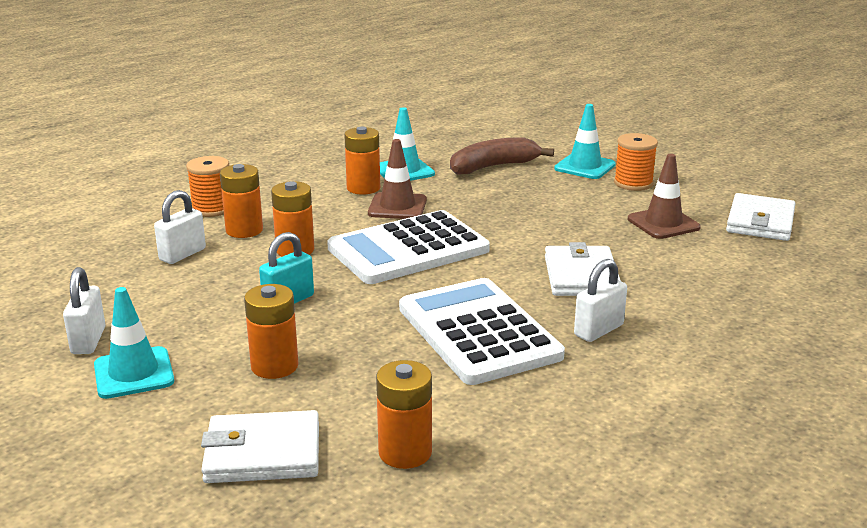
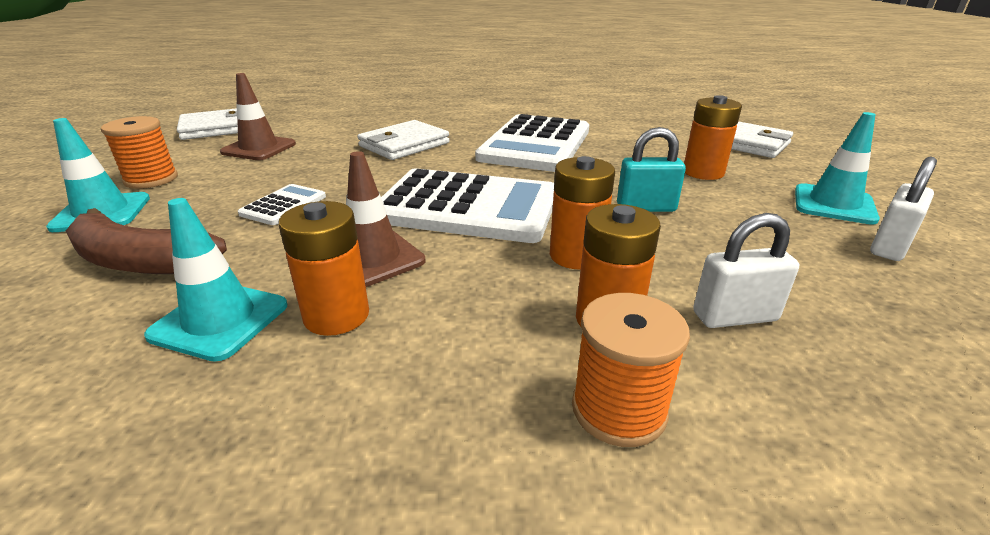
camera: 135 degrees left, 5 degrees up
orange battery [376,360,432,469] -> none
white padlock [574,259,627,342] -> none
none -> white calculator [238,184,326,225]

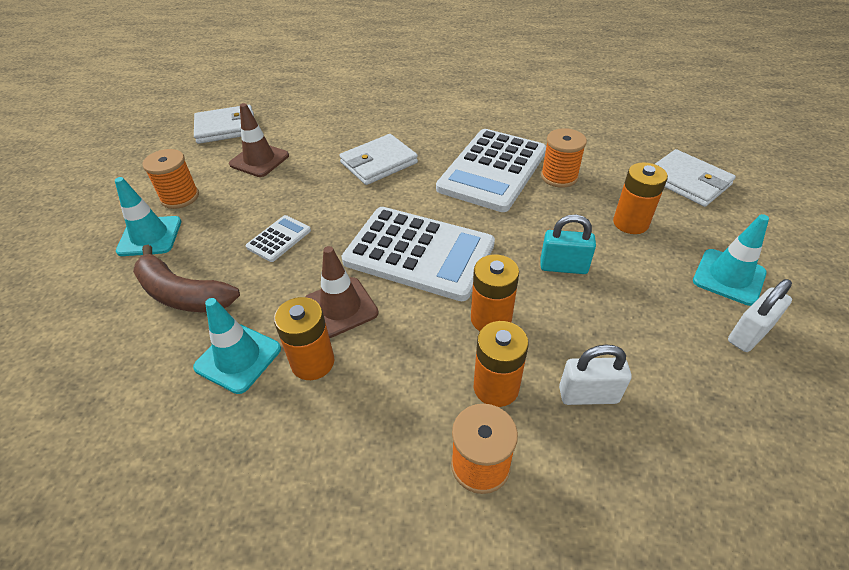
camera: 10 degrees right, 15 degrees up
none -> orange spool [541,128,587,188]

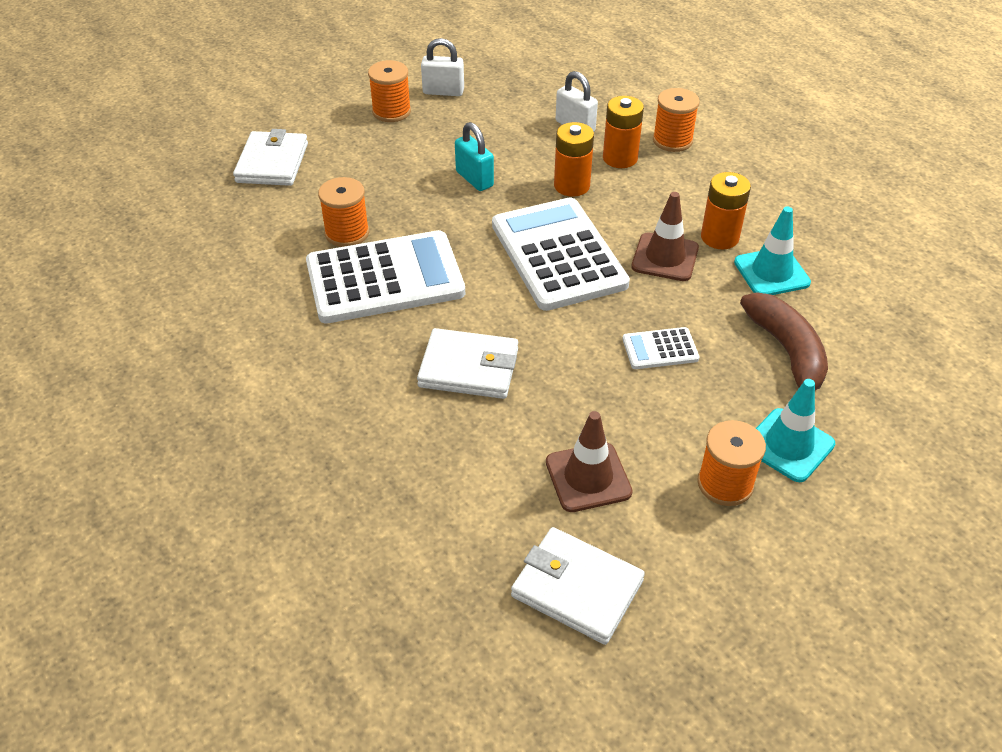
camera: 135 degrees left, 0 degrees up
orange battery [613,162,668,234] -> none
turquoise traffic cone [693,214,769,306] -> orange spool [368,60,411,122]

